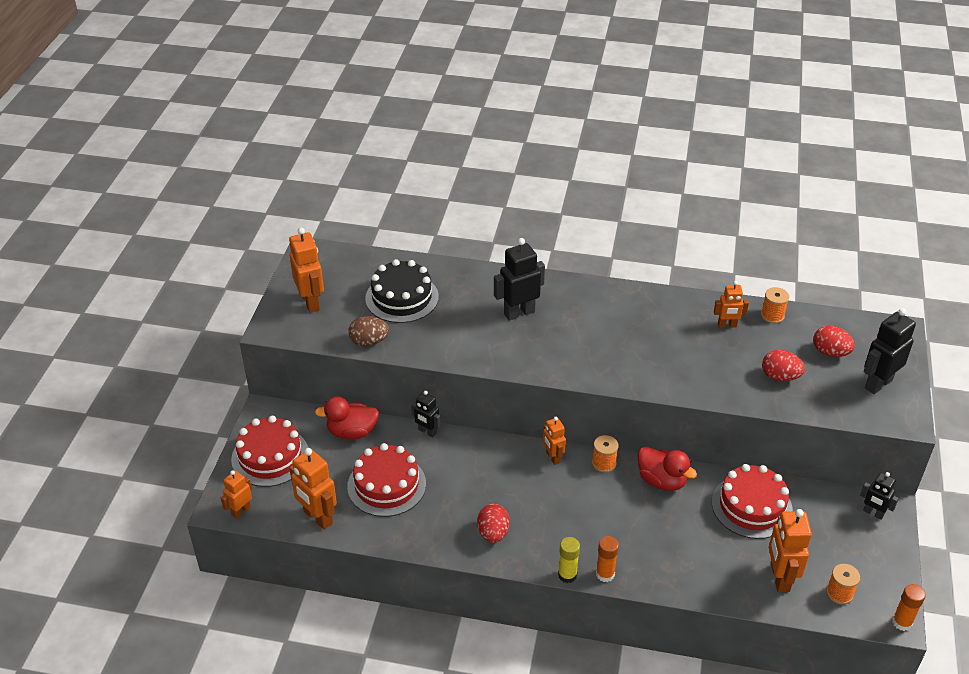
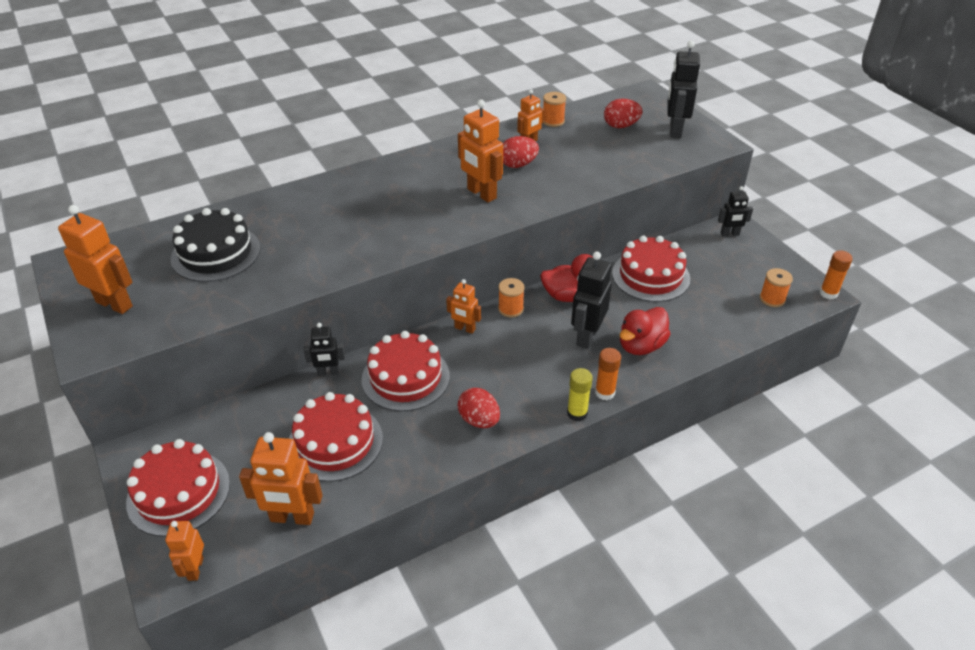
camera: 40 degrees left, 0 degrees up
red duck [315,396,379,439] -> red duck moved to [620,307,671,355]
brown egg [348,316,389,346] -> none
black robot [494,238,545,321] -> black robot moved to [571,251,612,349]
red egg [762,350,805,381] -> red egg moved to [503,136,539,168]
orange robot [769,509,812,592] -> orange robot moved to [458,100,503,203]
none -> red cake [362,331,450,411]

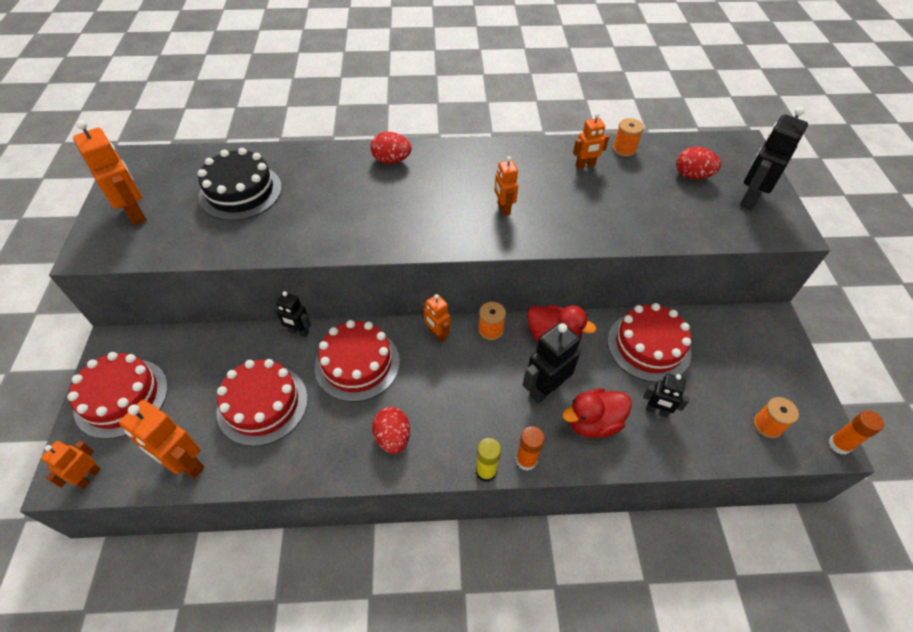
camera: 25 degrees right, 10 degrees up
orange robot [458,100,503,203] -> orange robot [494,156,518,216], size x0.60
red egg [503,136,539,168] -> red egg moved to [370,132,411,164]
black robot [718,186,753,236] -> black robot moved to [643,373,689,417]

